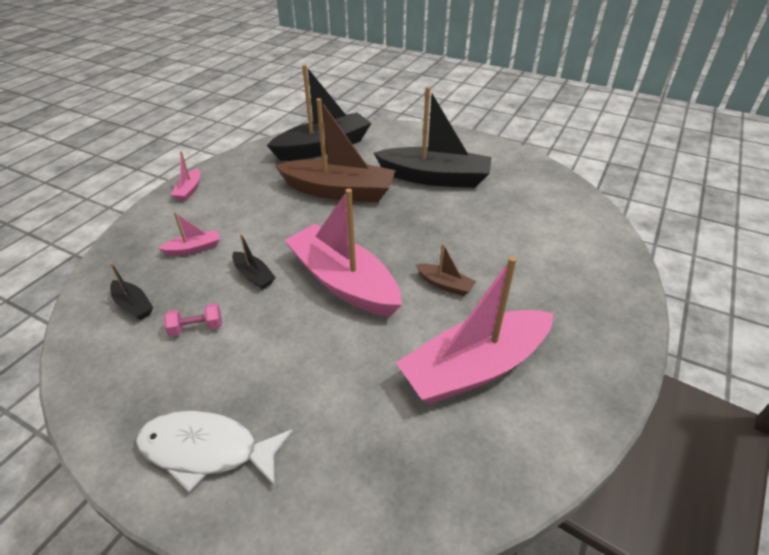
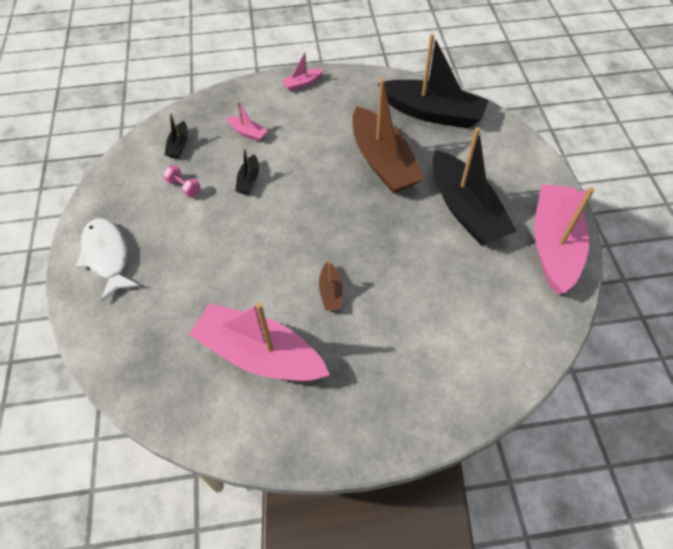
camera: 55 degrees right, 15 degrees up
pink boat [285,188,402,317] -> pink boat moved to [534,184,595,294]

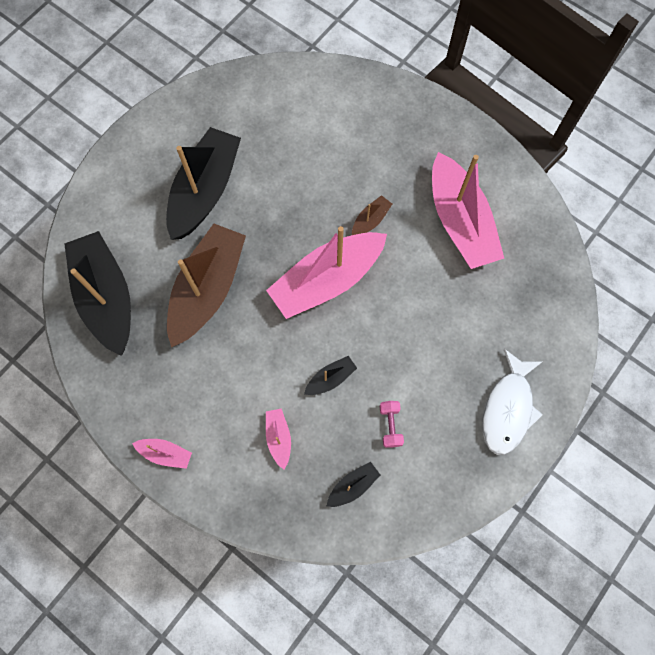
camera: 135 degrees left, 15 degrees up
pink boat [534,184,595,294] -> pink boat moved to [266,226,387,319]

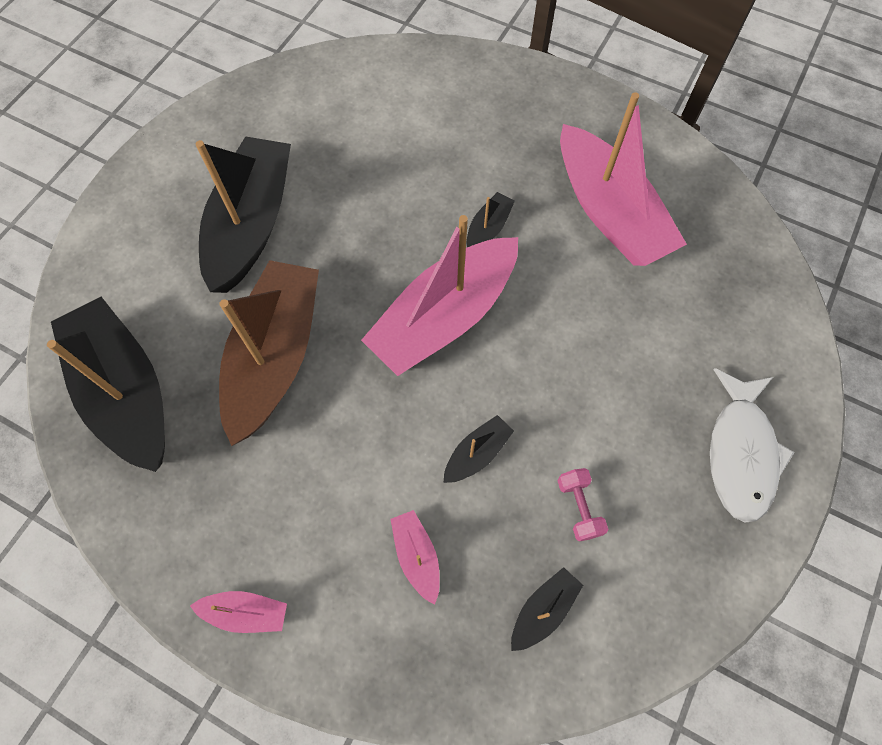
camera: 10 degrees left, 5 degrees down
brown boat [352,195,392,235] -> black boat [467,192,515,247]

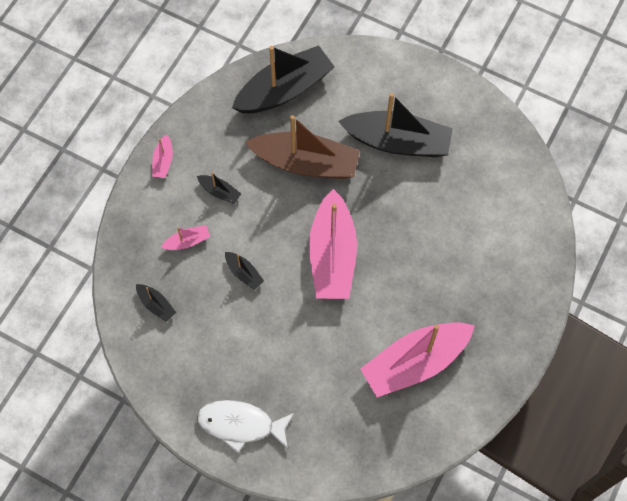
camera: 90 degrees right, 0 degrees up
pink boat [361,215,518,376] -> pink boat turned 135 degrees counterclockwise [309,189,357,299]
black boat [467,192,515,247] -> black boat moved to [197,172,241,204]
pink dumbbell [558,468,608,542] -> none

